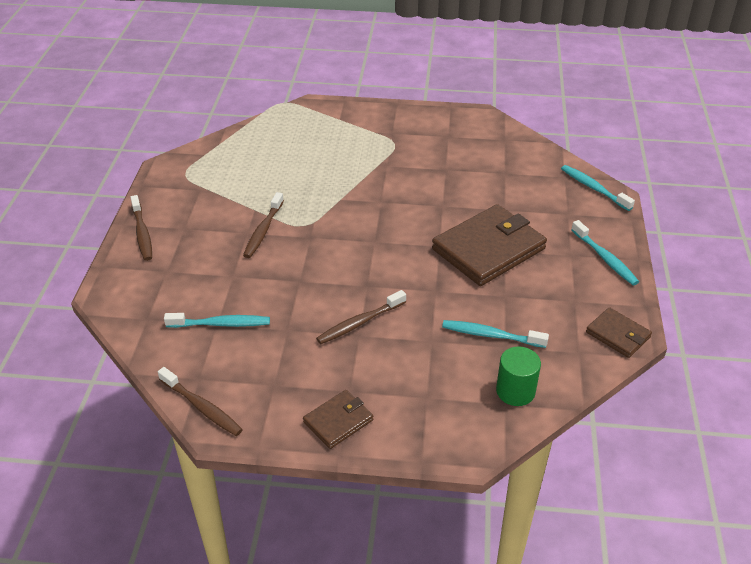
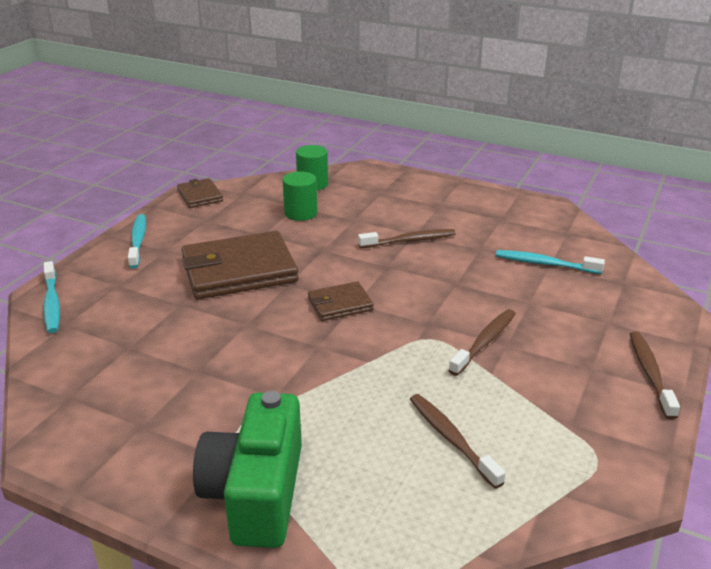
camera: 160 degrees left, 10 degrees down
brown toothbrush [158,367,243,436] -> brown toothbrush moved to [410,394,506,489]
brown wallet [303,390,373,449] -> brown wallet moved to [308,281,374,321]
turquoise toothbrush [442,320,549,348] -> green cylinder [283,171,318,221]
none -> green camera [193,391,302,548]

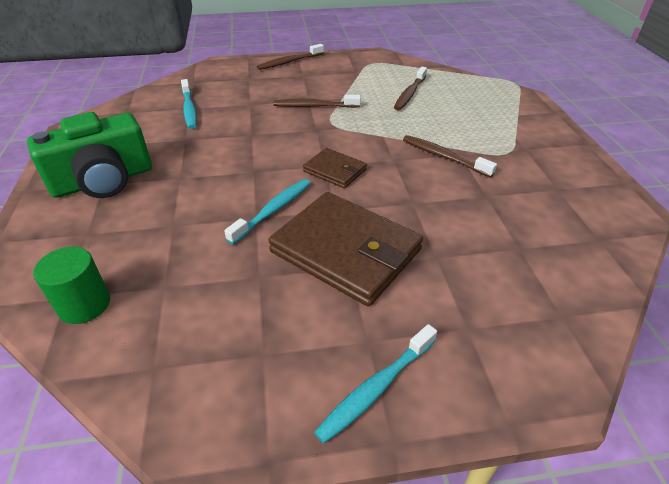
camera: 125 degrees left, 10 degrees up
turquoise toothbrush [43,261,60,333] -> turquoise toothbrush moved to [224,179,311,244]
brown wallet [177,178,223,208] -> none
green camera [193,391,302,548] -> green camera moved to [27,112,152,198]
green cylinder [283,171,318,221] -> none
brown toothbrush [358,229,456,248] -> brown toothbrush moved to [403,135,497,178]

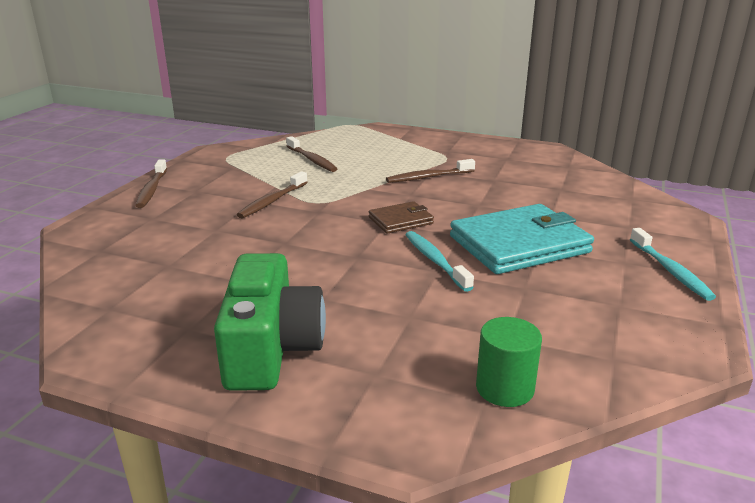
camera: 60 degrees left, 15 degrees down
turquoise toothbrush [181,79,197,129] -> none
brown wallet [268,192,423,306] -> turquoise wallet [450,204,594,274]

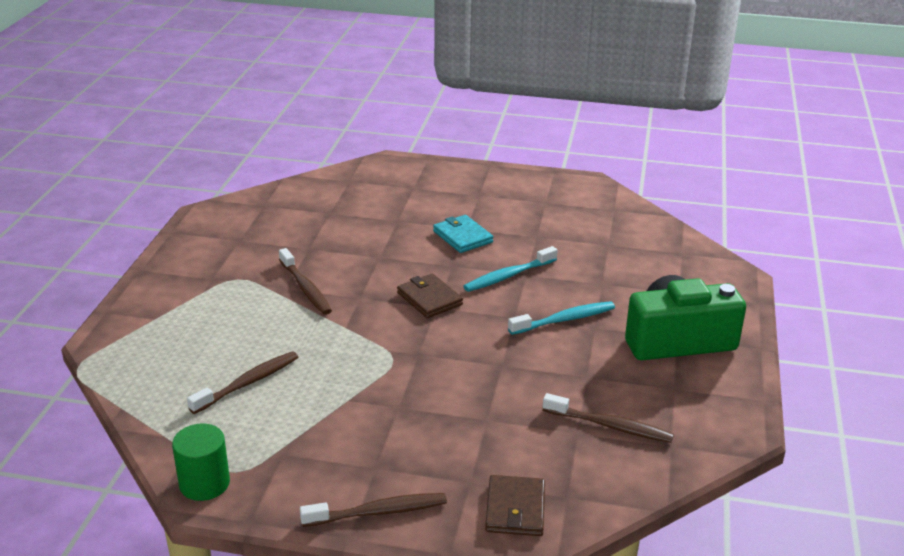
camera: 100 degrees left, 5 degrees up
brown toothbrush [237,171,308,218] -> brown toothbrush moved to [543,393,674,443]
turquoise wallet [450,204,594,274] -> turquoise wallet [433,215,493,253], size x0.51
green cylinder [476,317,542,407] -> green cylinder moved to [172,424,230,501]
turquoise toothbrush [630,228,716,301] -> turquoise toothbrush moved to [508,301,615,335]
none -> brown wallet [485,475,545,536]

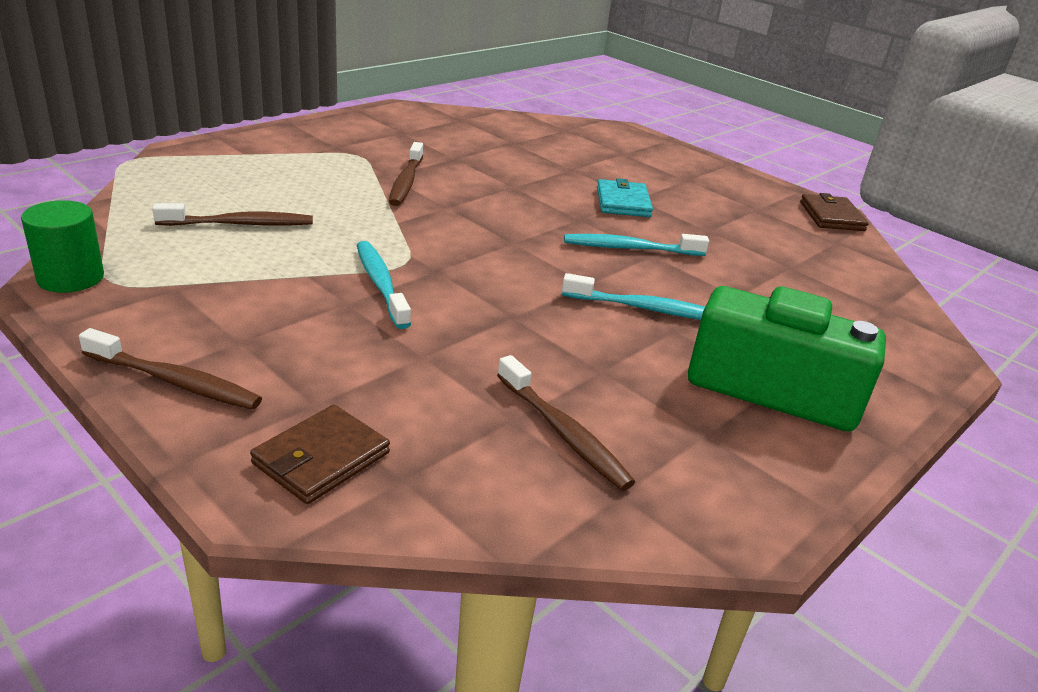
camera: 30 degrees right, 0 degrees up
brown wallet [397,273,463,318] -> brown wallet moved to [800,193,869,231]
none -> turquoise toothbrush [357,241,411,329]

